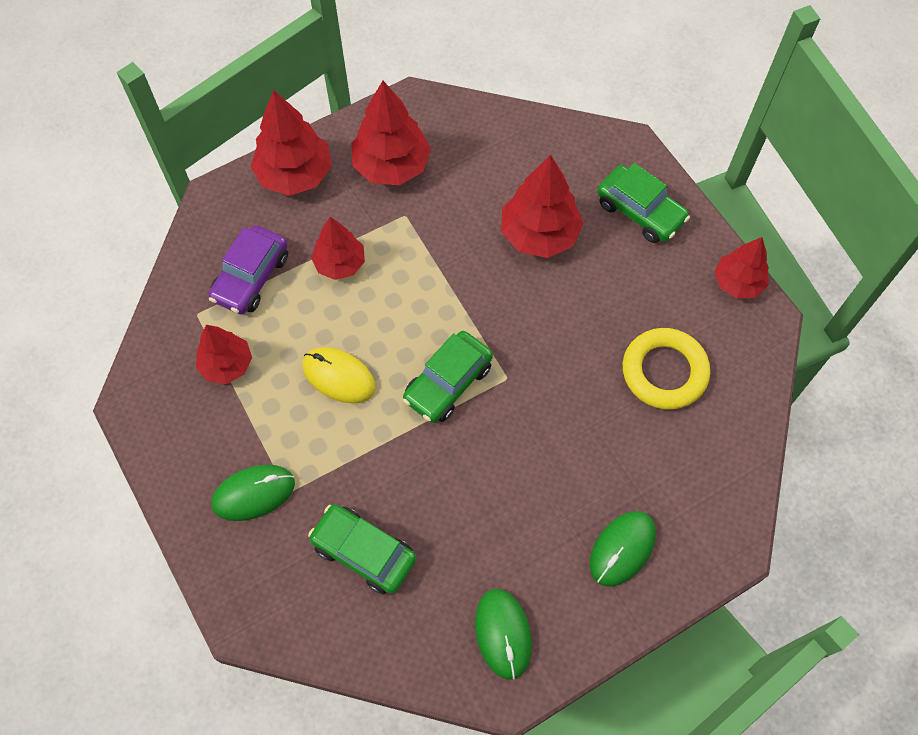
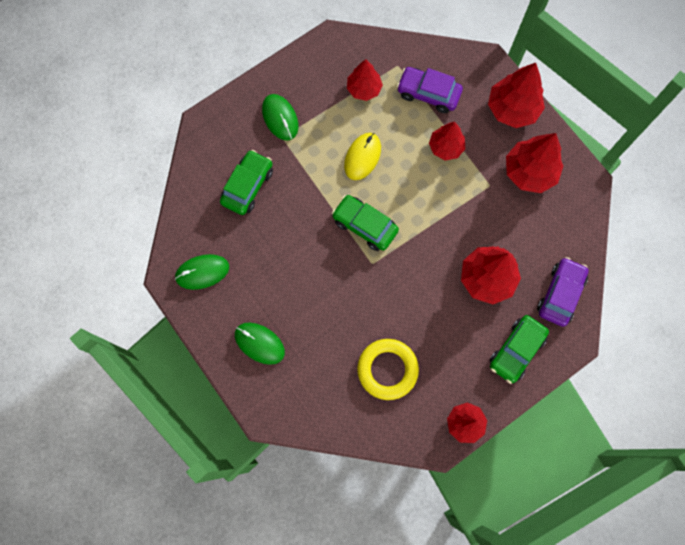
camera: 85 degrees right, 10 degrees up
none -> purple car [537,257,589,327]

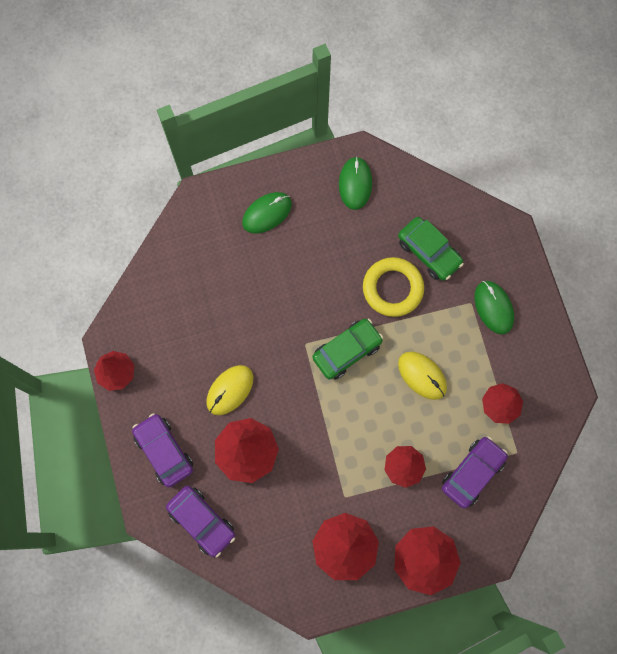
camera: 110 degrees right, 0 degrees up
green mouse [262,94,298,141] -> green mouse turned 75 degrees clockwise [474,281,514,335]
yellow ring [357,339,419,400] -> yellow ring moved to [363,257,424,317]
green car [489,315,549,384] -> purple car [132,413,193,488]
none -> yellow mouse [206,365,253,415]

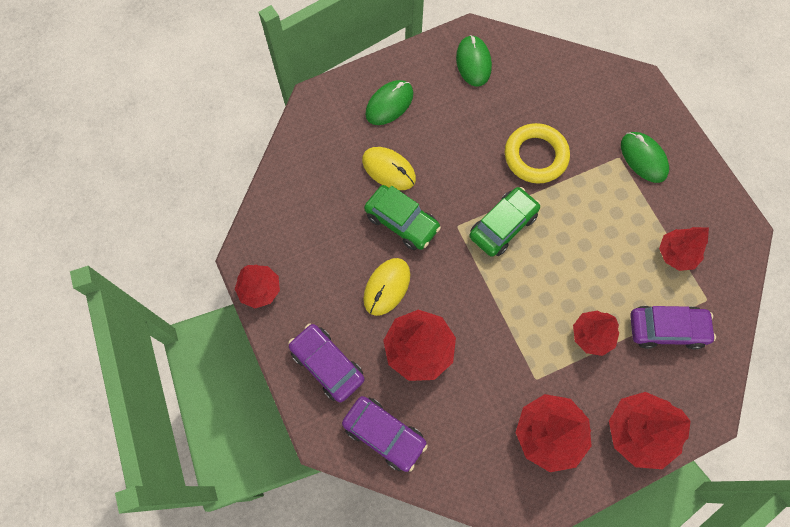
camera: 10 degrees left, 5 degrees down
green car [398,217,464,281] -> green car moved to [364,185,441,250]
yellow mouse [398,352,447,400] -> yellow mouse moved to [362,147,416,190]
purple car [442,436,508,509] -> purple car turned 60 degrees clockwise [630,306,716,349]

